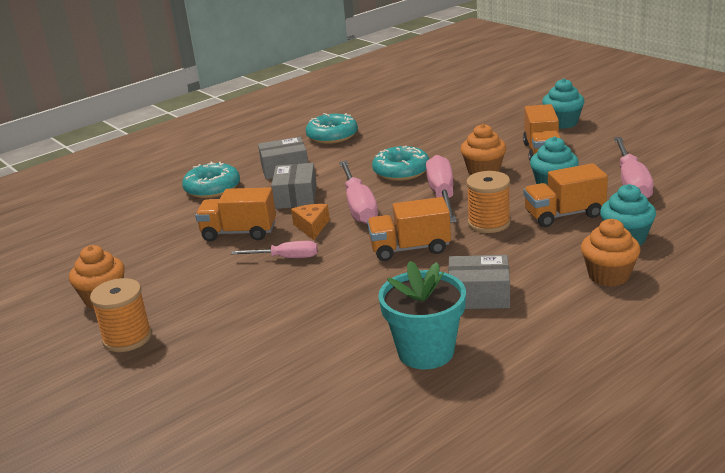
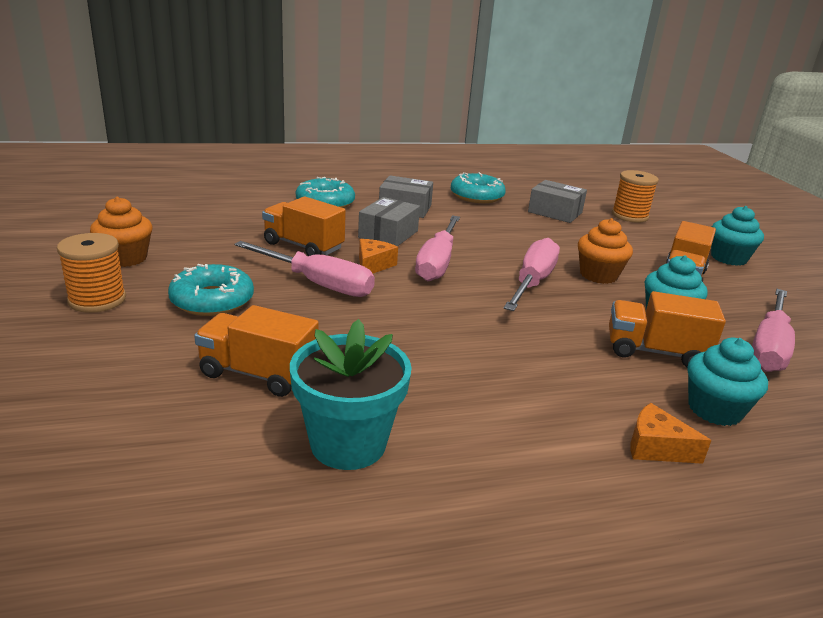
camera: 20 degrees right, 0 degrees up
pink screwdriver [231,241,318,258] -> pink screwdriver [234,241,375,297], size x1.65
orange truck [367,197,451,261] -> orange truck moved to [194,305,319,397]
turquoise donut [372,146,429,181] -> turquoise donut moved to [168,264,254,316]
grey box [448,255,510,309] -> grey box moved to [528,180,587,223]
orange spool [466,171,511,233] -> orange spool moved to [612,170,659,223]
orange cupcake [581,219,640,287] -> orange cheese [630,403,712,464]

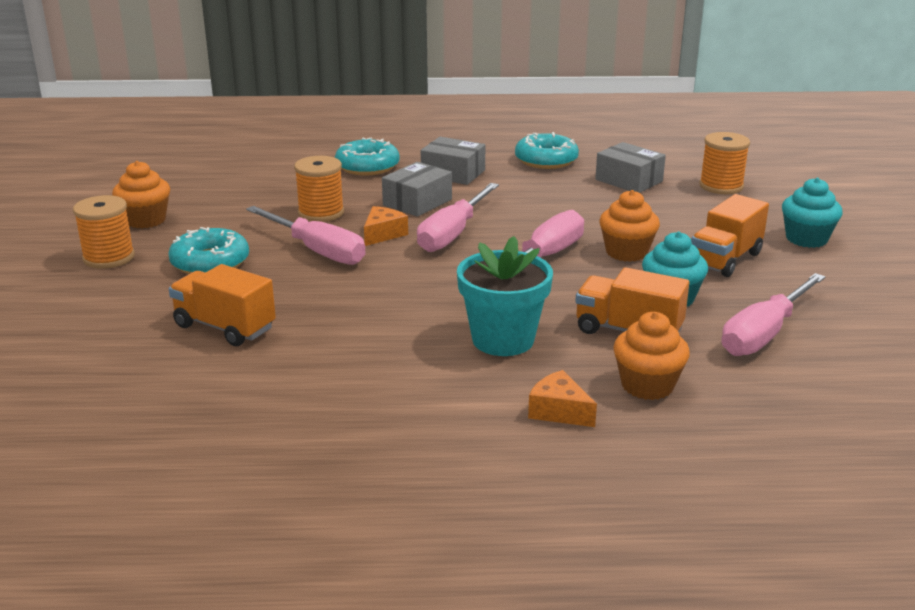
camera: 15 degrees right, 0 degrees up
orange truck [262,197,346,256] -> orange spool [294,156,344,222]
turquoise flower pot [290,319,412,470] -> turquoise flower pot moved to [457,236,553,356]
turquoise cupcake [688,337,768,426] -> orange cupcake [613,312,690,400]

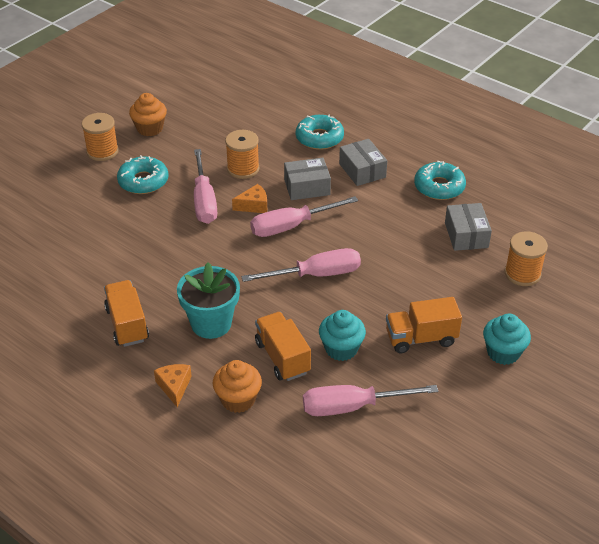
camera: 40 degrees right, 15 degrees up
orange truck [169,264,276,346] -> orange truck moved to [104,280,149,347]
orange cupcake [599,190,660,262] -> none

